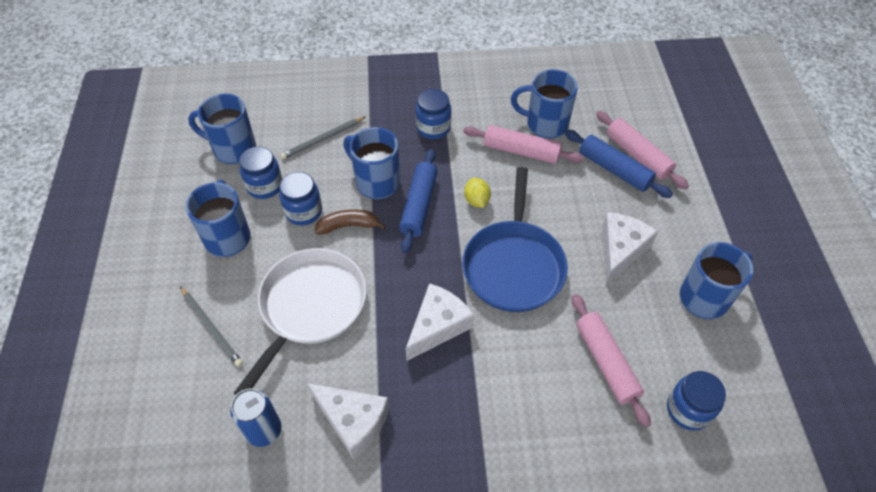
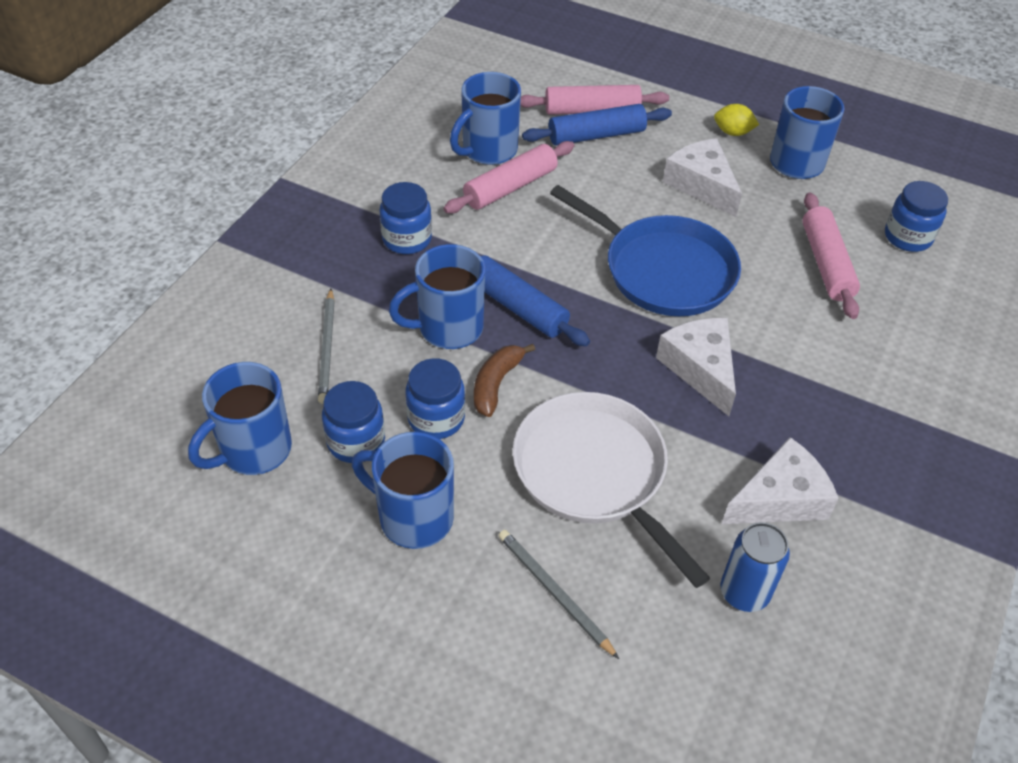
camera: 60 degrees left, 5 degrees down
grey pencil [180,286,243,367] -> grey pencil turned 120 degrees counterclockwise [498,530,619,659]
yellow lemon [464,178,491,208] -> yellow lemon moved to [714,104,759,136]
pink rolling pin [572,294,651,428] -> pink rolling pin turned 75 degrees clockwise [802,193,860,319]

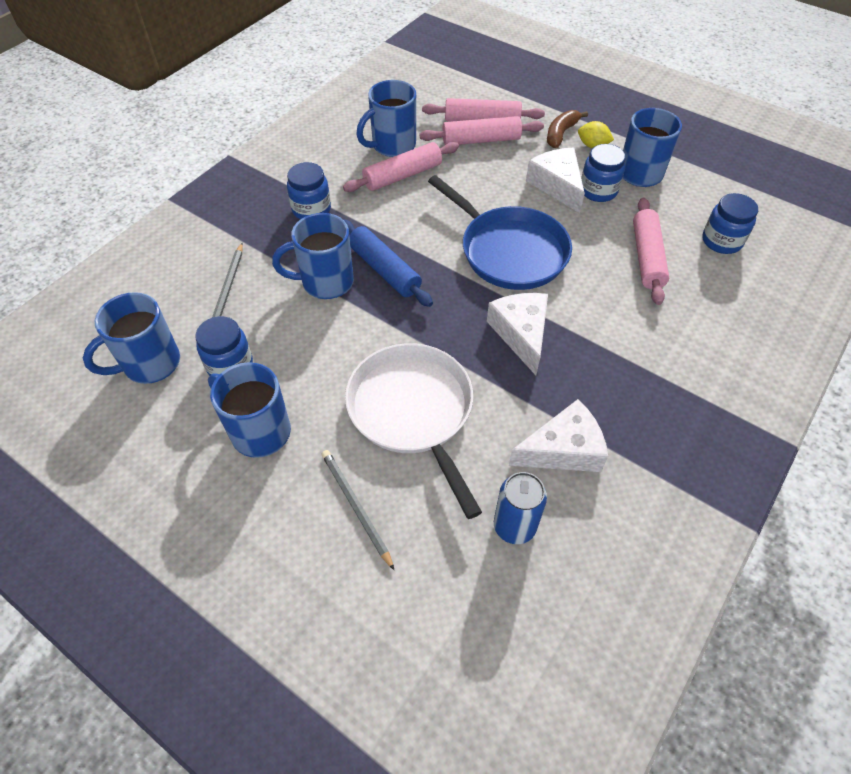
camera: 10 degrees right, 5 degrees up
blue jar [406,358,465,439] -> blue jar moved to [581,144,626,202]
brown banana [474,344,535,417] -> brown banana moved to [547,110,588,148]
blue rolling pin [522,104,672,146] -> pink rolling pin [420,116,544,145]

